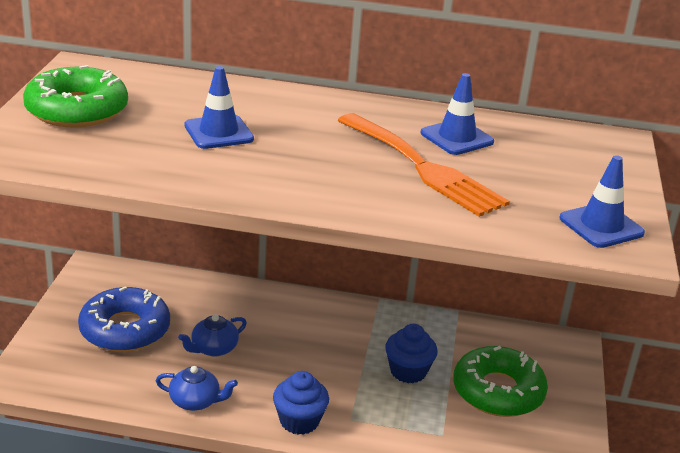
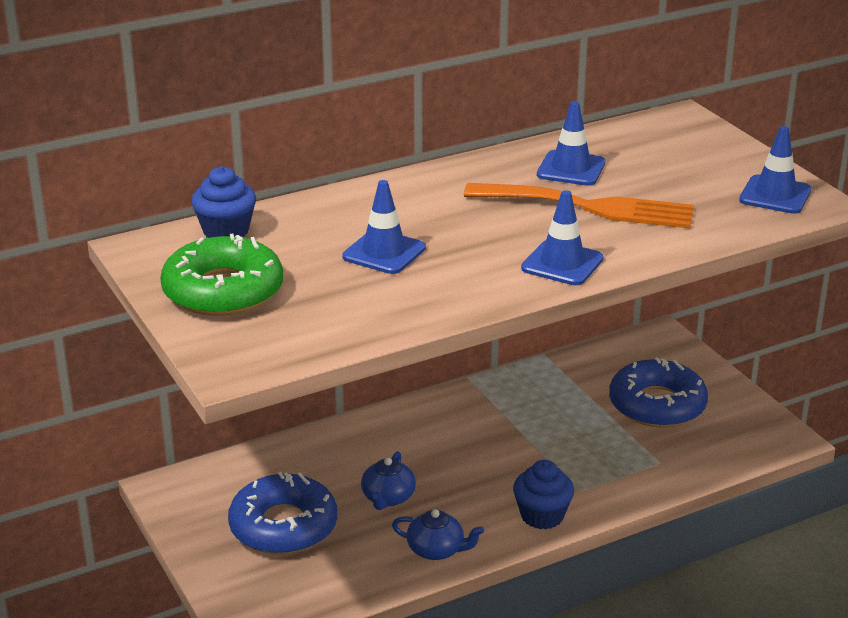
camera: 35 degrees left, 0 degrees up
blue teapot [156,366,238,411] -> blue teapot turned 45 degrees clockwise [392,509,484,560]
blue cupcake [385,324,438,383] -> blue cupcake moved to [191,166,256,238]
green donut [453,346,548,417] -> blue donut [609,357,708,428]
none -> blue traffic cone [521,190,604,285]

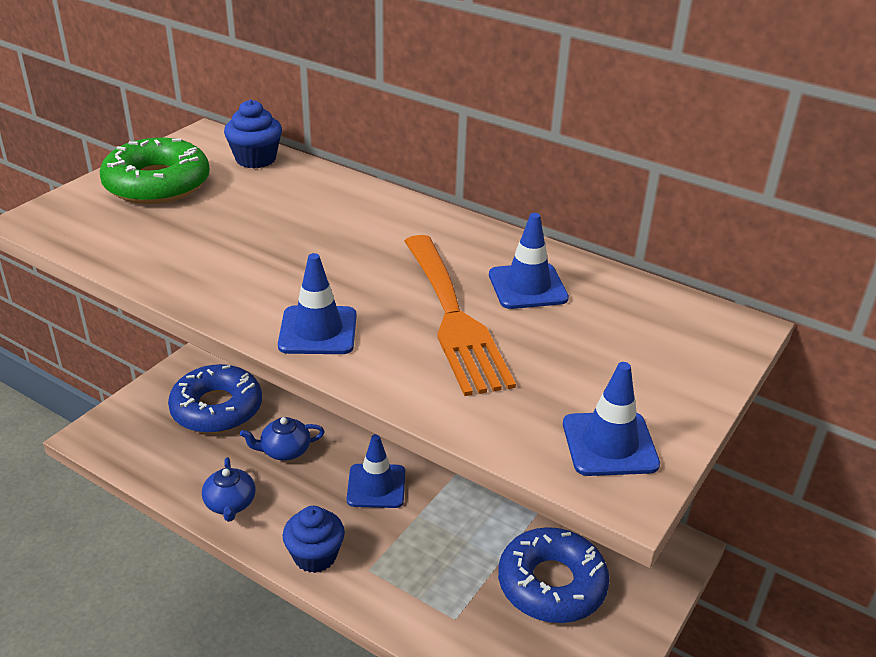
camera: 60 degrees right, 5 degrees up
blue traffic cone [342,180,426,274] -> blue traffic cone moved to [347,434,405,508]

